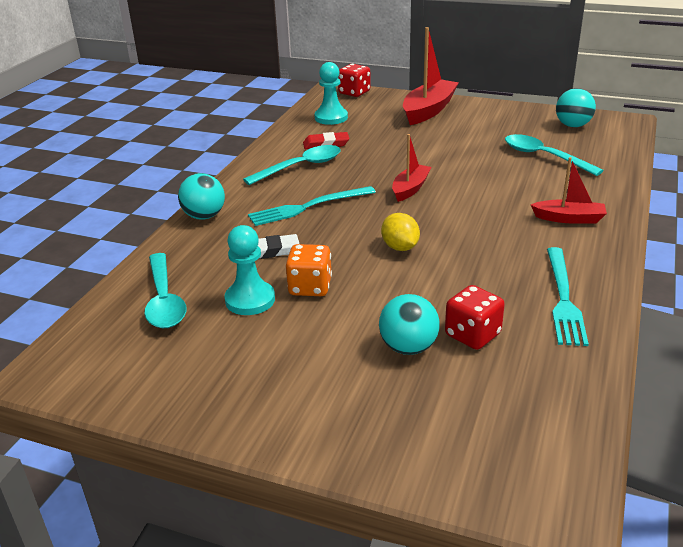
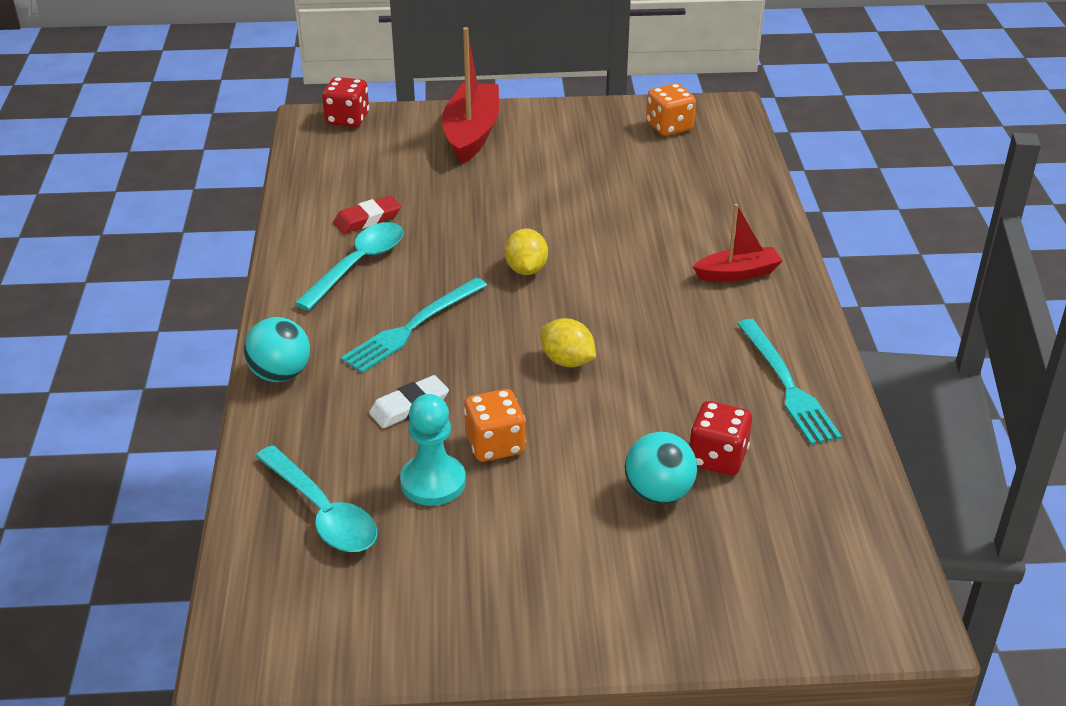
camera: 25 degrees left, 5 degrees up
turquoise pawn [314,62,348,125] -> none
red boat [392,134,432,202] -> yellow lemon [505,229,548,275]
turquoise spoon [505,134,604,176] -> none
turquoise ball [556,88,596,127] -> orange dice [646,83,696,136]

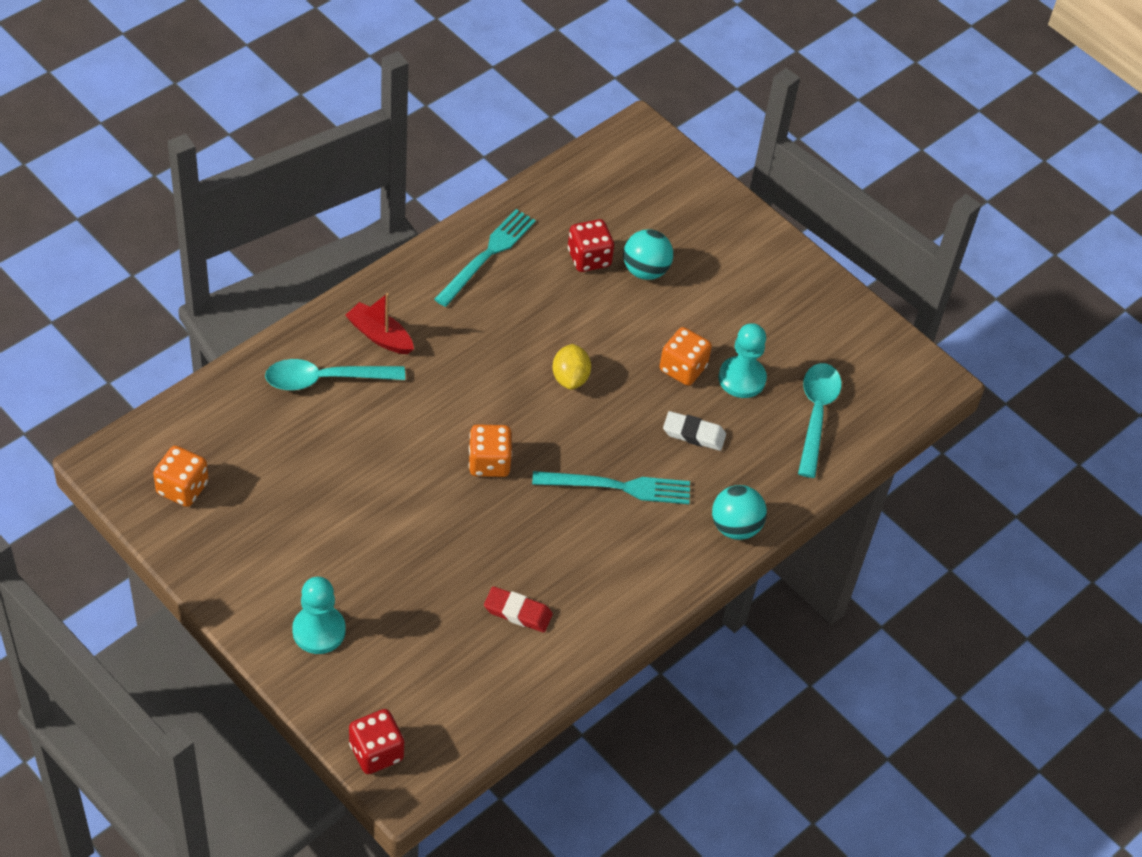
camera: 135 degrees left, 15 degrees up
turquoise spoon [294,222,403,311] -> turquoise spoon moved to [265,359,405,390]
red boat [442,27,499,164] -> turquoise pawn [292,577,346,654]
yellow lemon [505,229,548,275] -> orange dice [469,424,512,477]

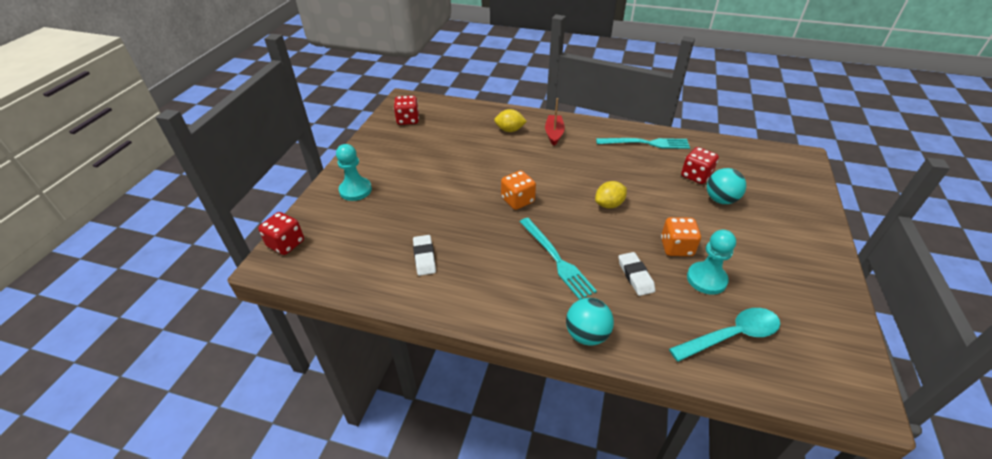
camera: 65 degrees right, 10 degrees down
orange dice [153,446,209,507] -> red dice [394,95,419,125]
turquoise spoon [265,359,405,390] -> yellow lemon [494,109,527,132]
red eraser [484,586,553,633] -> white eraser [413,235,436,276]

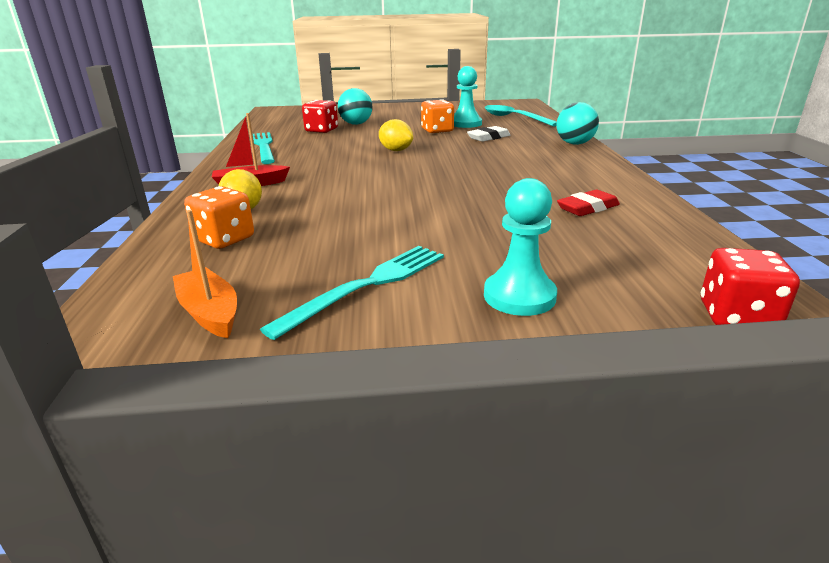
camera: 110 degrees left, 15 degrees down
red dice [394,95,419,125] -> orange boat [173,210,237,338]
white eraser [413,235,436,276] -> red eraser [557,190,620,216]
orange dice [501,171,536,210] -> orange dice moved to [184,186,254,249]
turquoise fork [520,218,597,300] -> turquoise fork moved to [260,246,444,340]

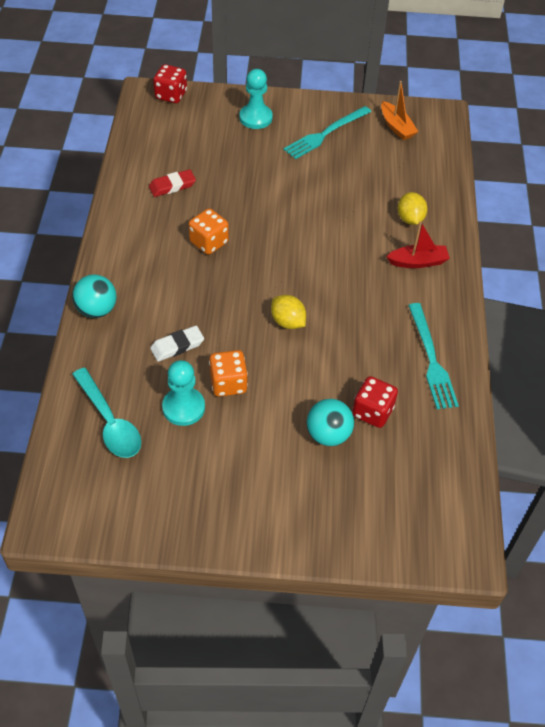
camera: 175 degrees left, 25 degrees up
orange dice [184,186,254,249] -> orange dice moved to [189,208,229,255]

